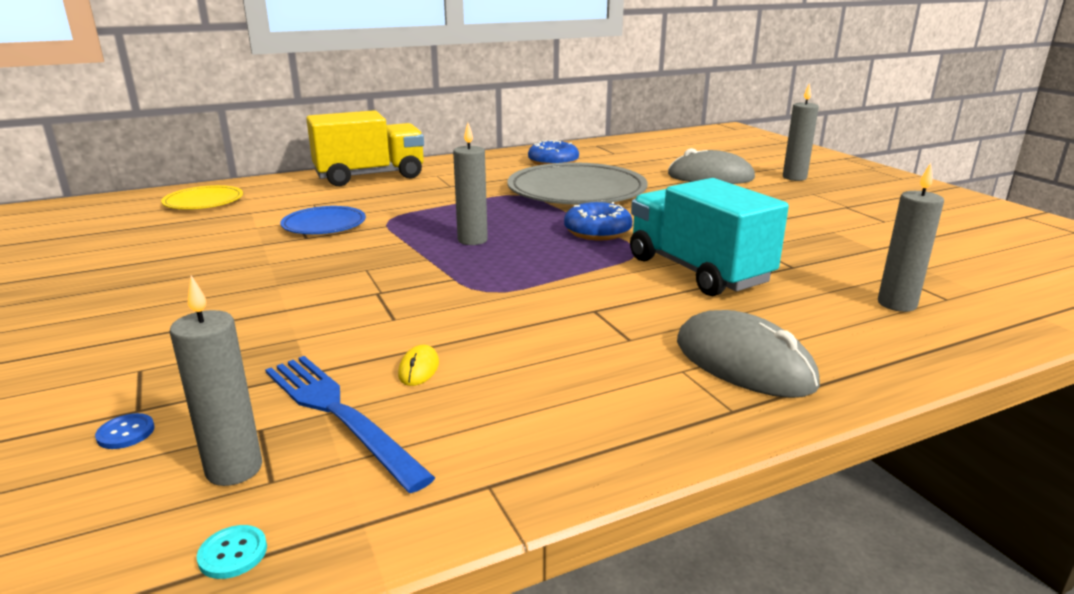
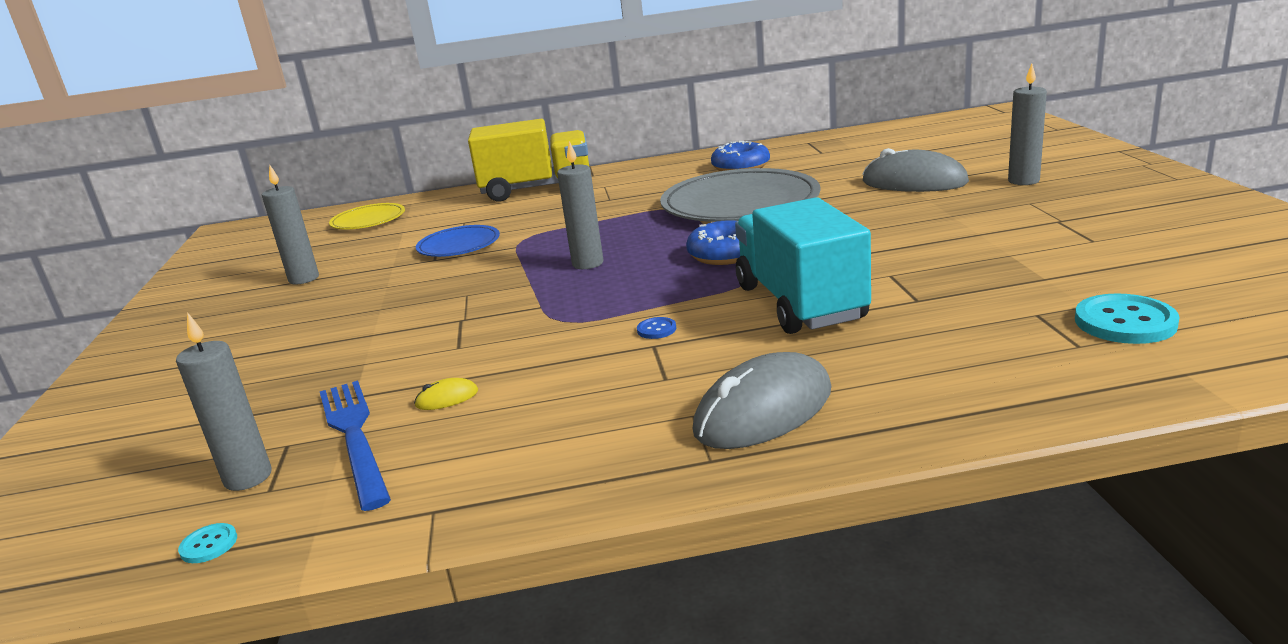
camera: 20 degrees right, 0 degrees up
blue button [95,413,155,449] -> blue button moved to [637,317,676,339]
yellow mouse [398,345,439,386] -> yellow mouse turned 45 degrees clockwise [414,378,478,410]
grey mouse [677,310,820,398] -> grey mouse turned 75 degrees clockwise [693,352,831,449]
grey candle [878,163,944,312] -> grey candle moved to [262,165,319,284]
none -> turquoise button [1075,294,1180,344]

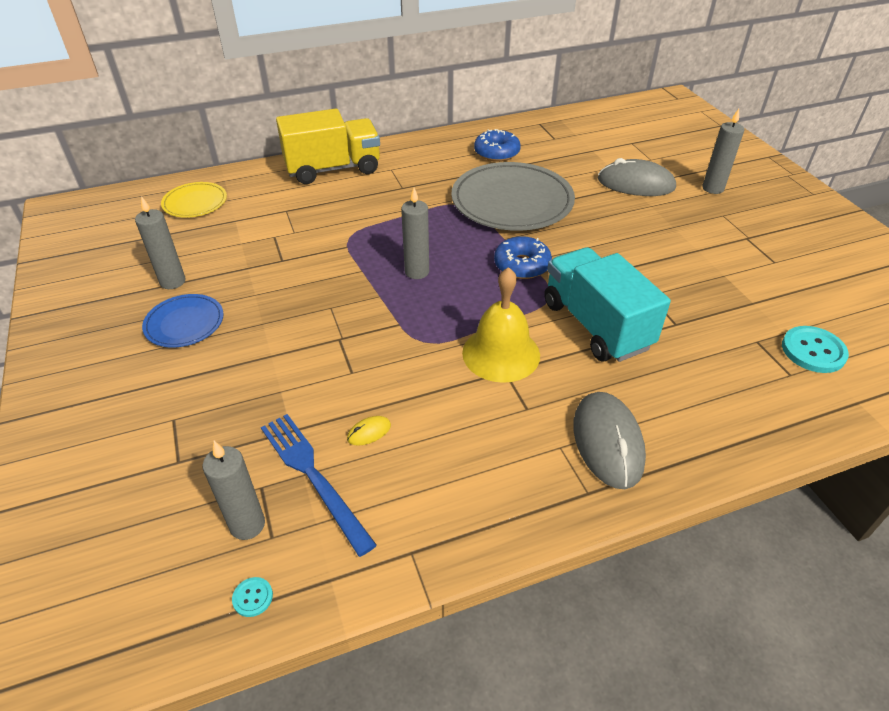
camera: 15 degrees left, 20 degrees up
blue plate [416,225,500,257] -> blue plate moved to [142,294,224,347]
blue button [637,317,676,339] -> yellow bell [462,267,540,383]
grey mouse [693,352,831,449] -> grey mouse turned 45 degrees counterclockwise [573,392,646,489]

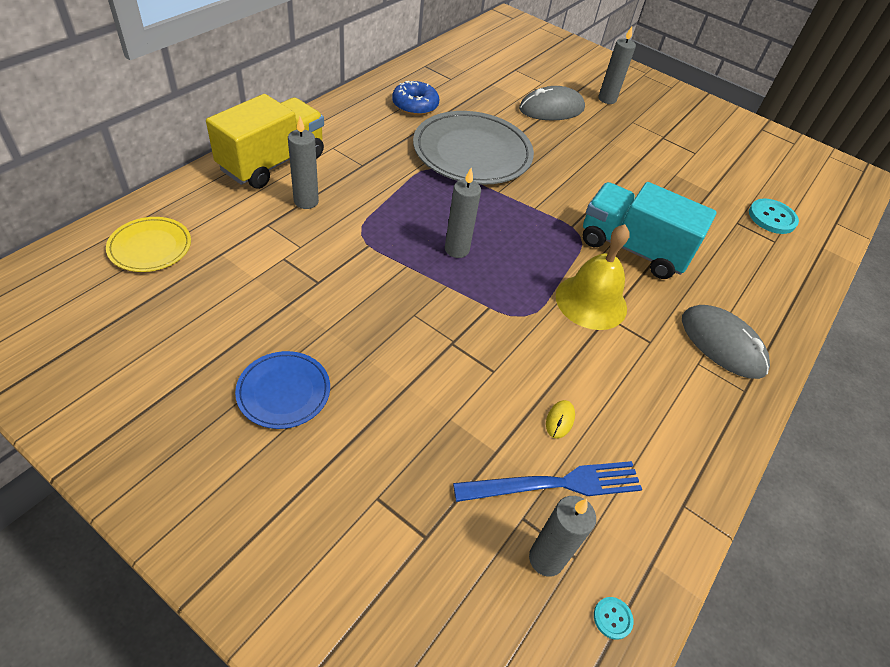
camera: 40 degrees left, 5 degrees up
grey candle [135,196,186,289] -> grey candle moved to [288,116,319,209]
blue fork [261,414,377,557] -> blue fork turned 150 degrees clockwise [453,461,642,502]
blue donut [494,236,552,279] -> none

